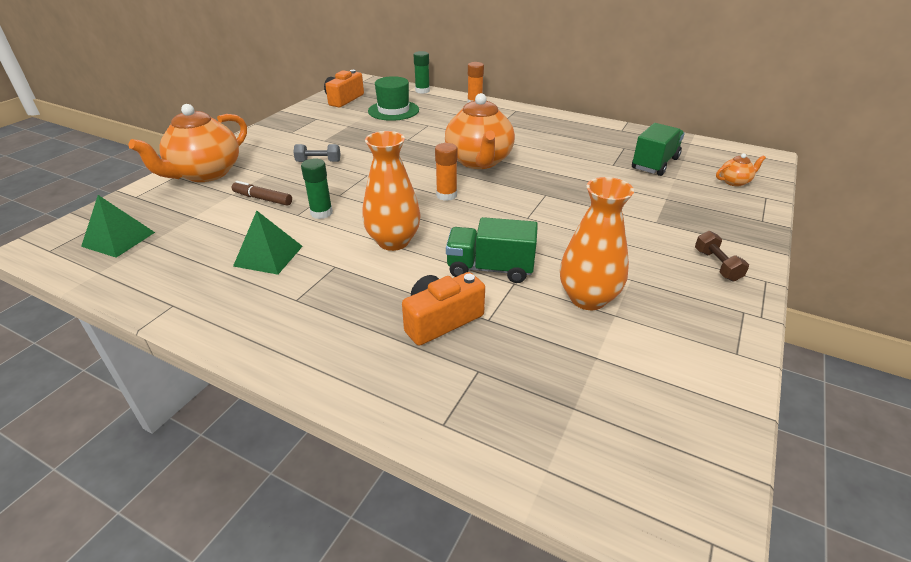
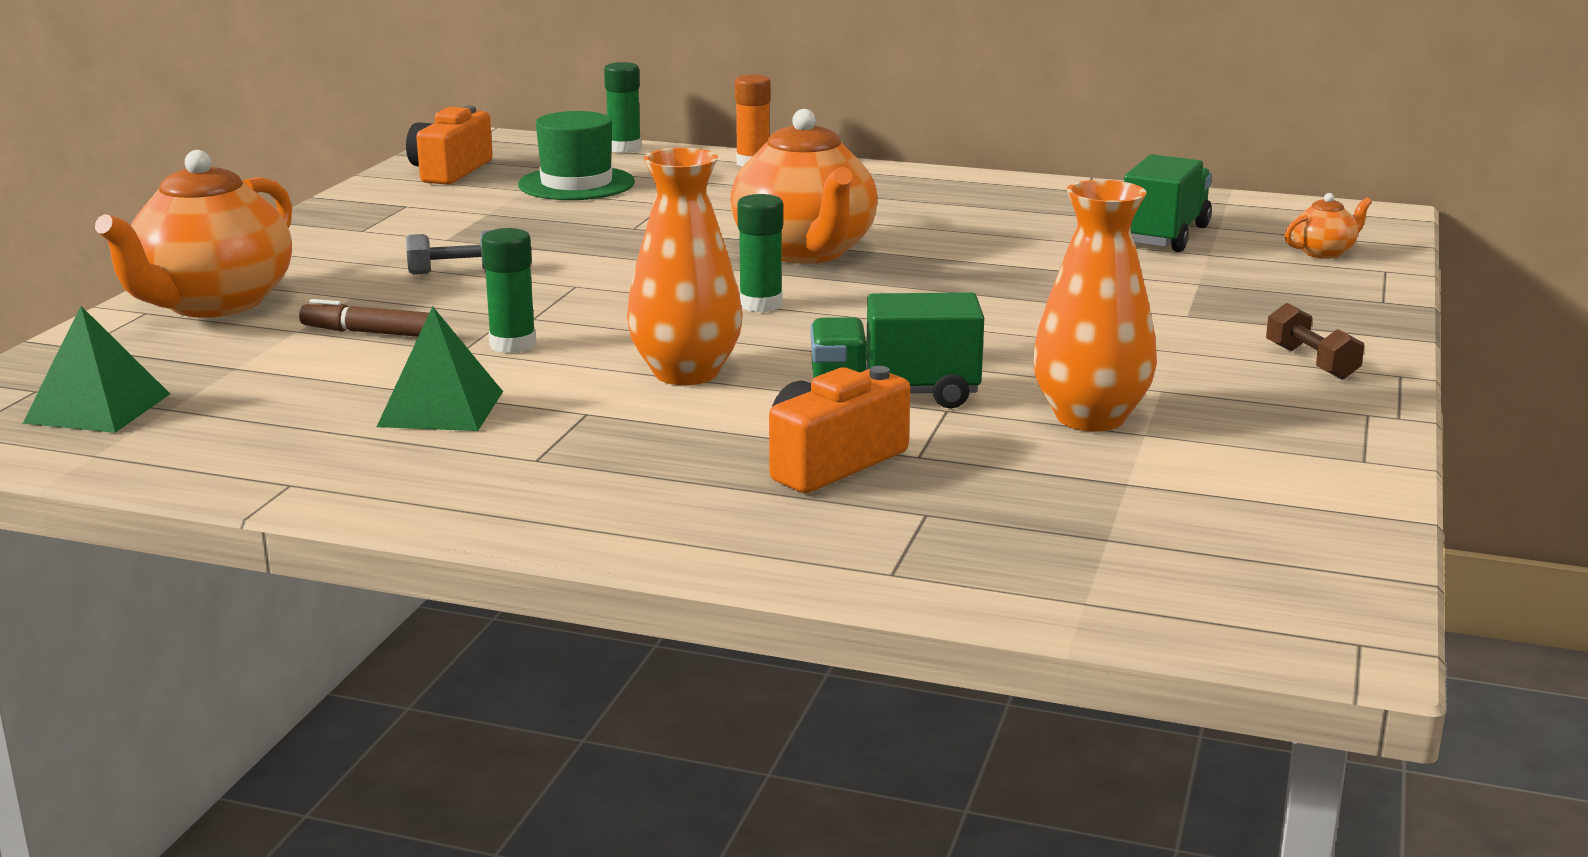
camera: 10 degrees left, 15 degrees down
orange glue stick [435,143,458,201] -> green glue stick [737,194,783,312]

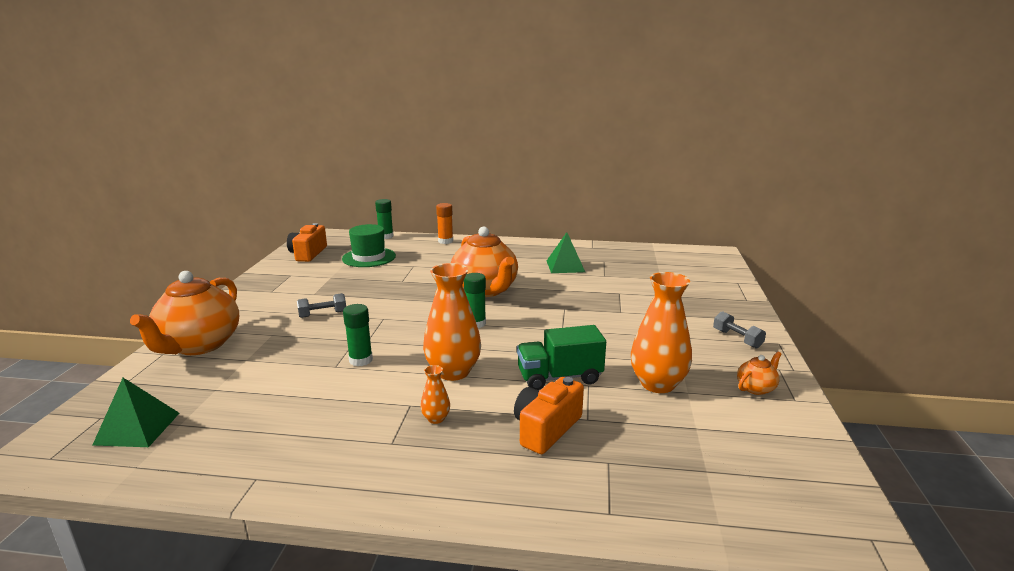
camera: 10 degrees left, 0 degrees up
brown marker [299,299,429,337] -> none
green pyramid [377,306,503,431] -> green pyramid moved to [547,232,585,273]
green truck [1124,154,1212,252] -> none
brown dumbbell [1266,303,1364,380] -> grey dumbbell [713,311,766,348]
orange teapot [1285,193,1372,259] -> orange teapot moved to [737,351,781,395]
none -> orange vase [421,365,450,424]

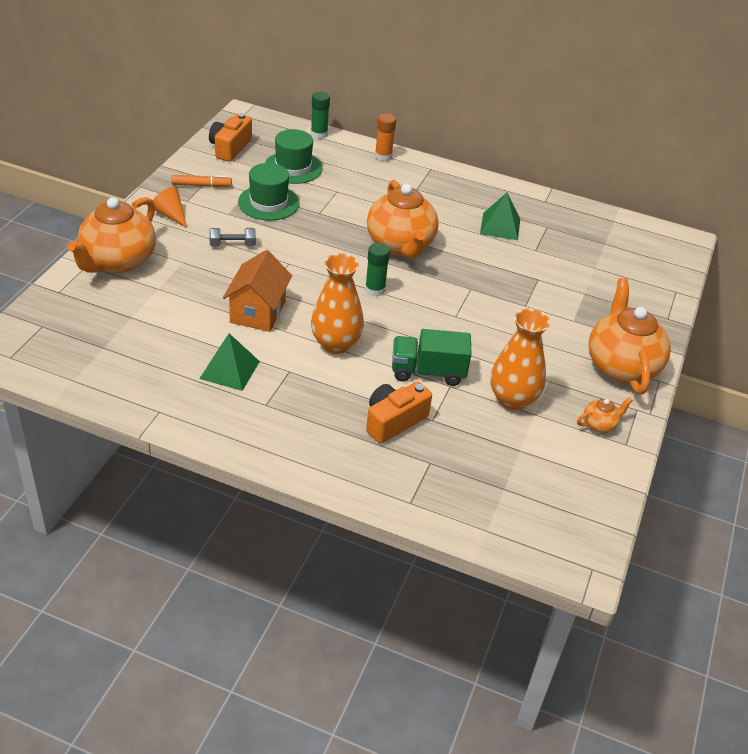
camera: 10 degrees right, 20 degrees up
green pyramid [92,378,179,447] -> green pyramid moved to [199,333,260,391]
green glue stick [343,304,373,366] -> orange house [223,250,292,332]
orange vase [421,365,450,424] -> none
grey dumbbell [713,311,766,348] -> orange teapot [588,278,671,394]
none -> orange cone [153,187,187,228]
none -> orange marker [171,175,232,187]
none -> green hat [238,163,299,221]

